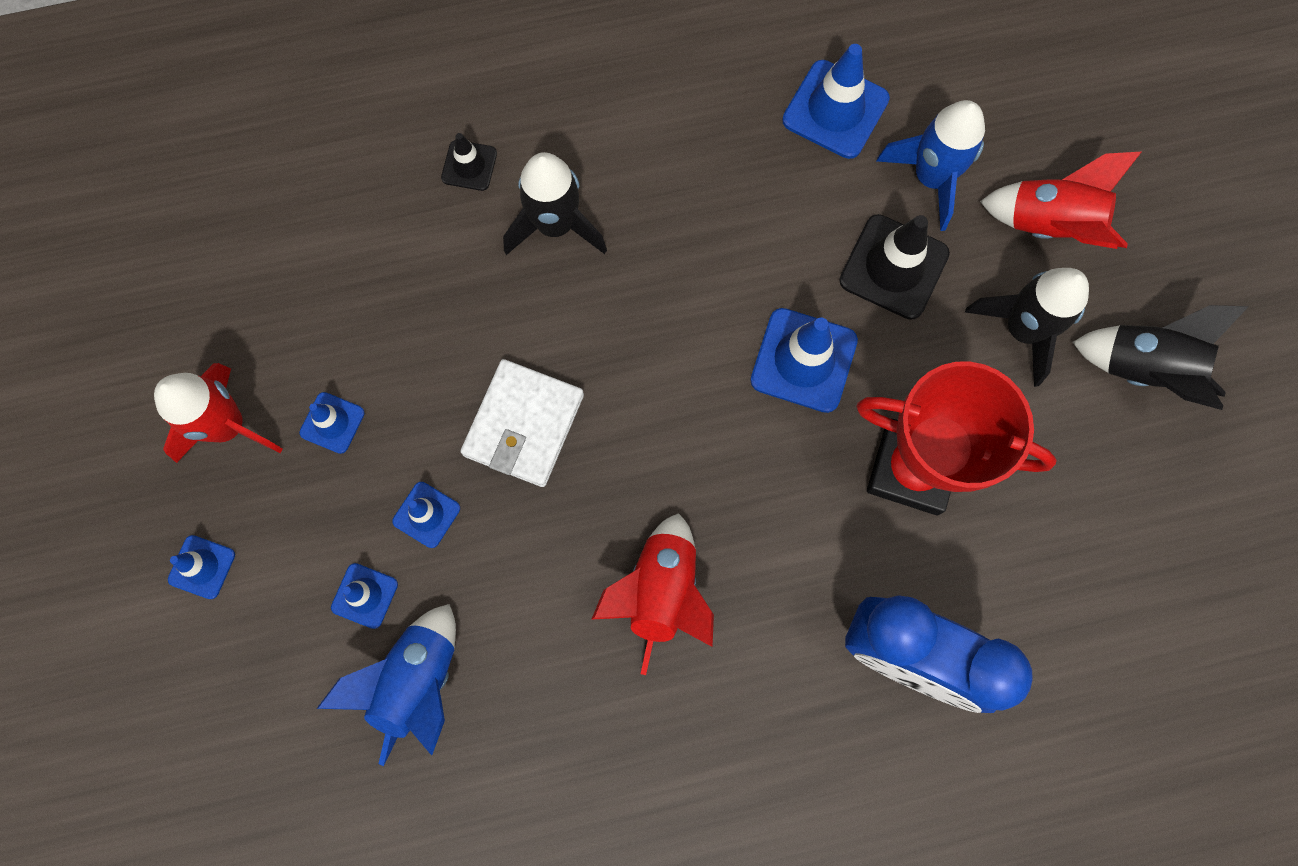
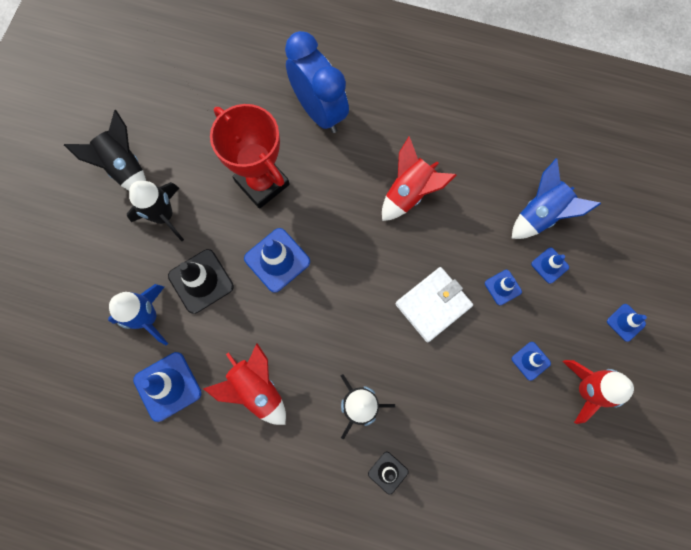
camera: 150 degrees left, 0 degrees up
red rocket [980,151,1142,249] -> red rocket moved to [203,344,286,425]

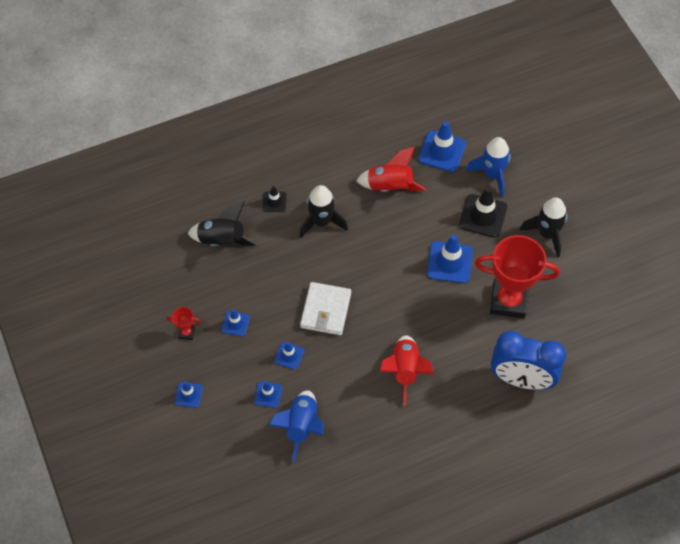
camera: 140 degrees right, 15 degrees down
black rocket [64,110,146,191] -> black rocket moved to [187,201,258,246]
red rocket [563,360,634,424] -> red trophy [167,307,201,340]

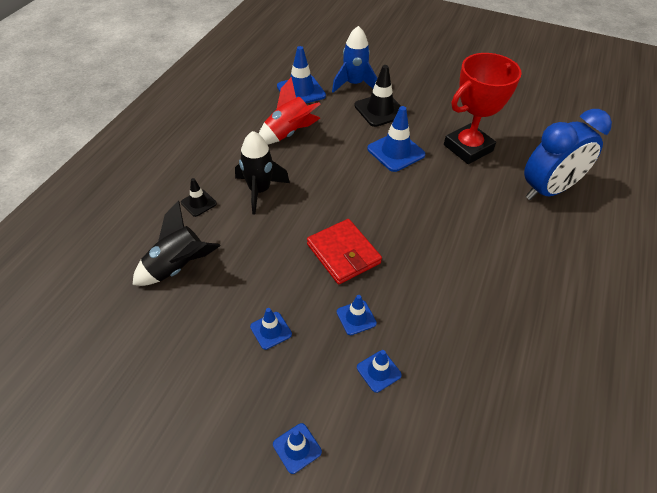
camera: 45 degrees left, 10 degrees down
red trophy [167,307,201,340] -> none
blue rocket [268,390,324,462] -> none
white wallet [300,282,351,335] -> red wallet [307,219,382,284]
red rocket [380,335,434,405] -> none
black rocket [520,197,567,258] -> none

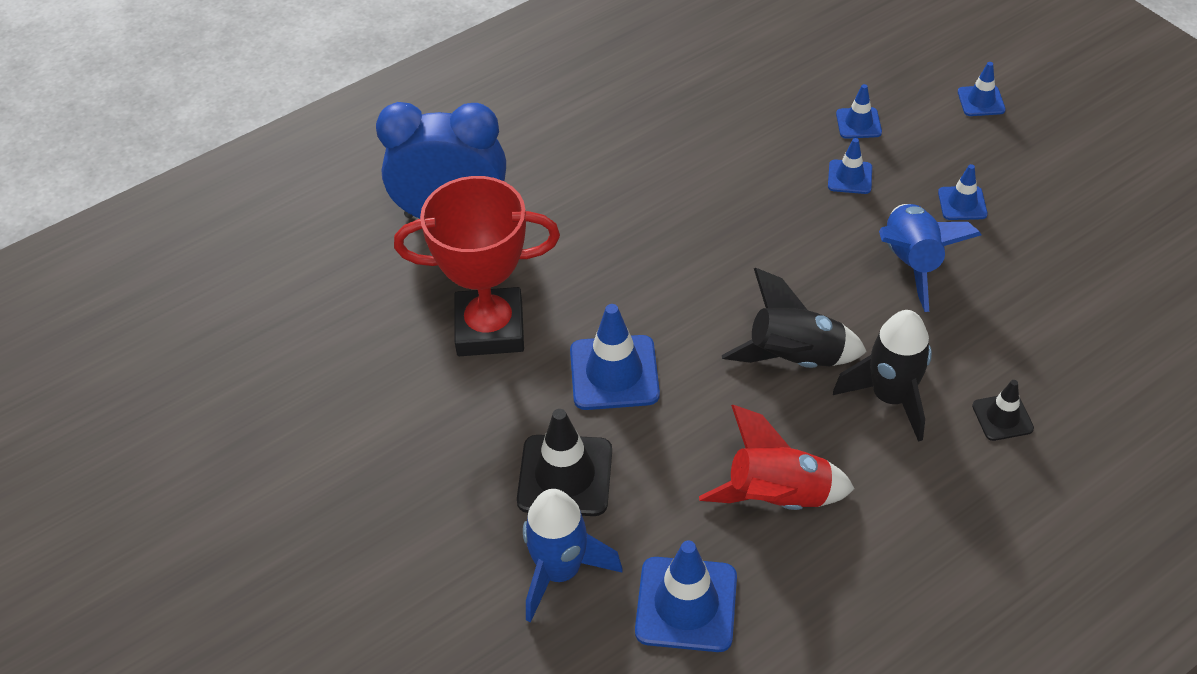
camera: 145 degrees left, 0 degrees up
black rocket [133,201,221,286] -> black rocket moved to [722,268,867,368]
red wallet [307,219,382,284] -> none
none -> blue rocket [879,204,981,312]

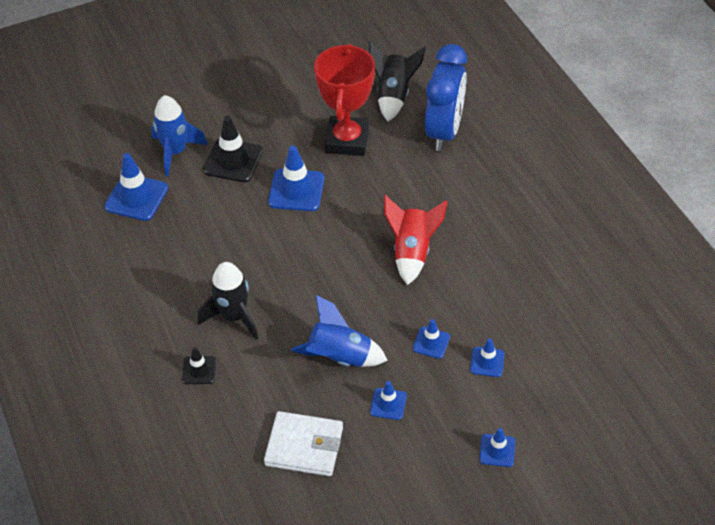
camera: 100 degrees right, 0 degrees up
red rocket [699,405,855,510] -> red rocket moved to [384,195,448,285]
black rocket [722,268,867,368] -> black rocket moved to [369,41,426,121]
none -> white wallet [264,411,343,476]

